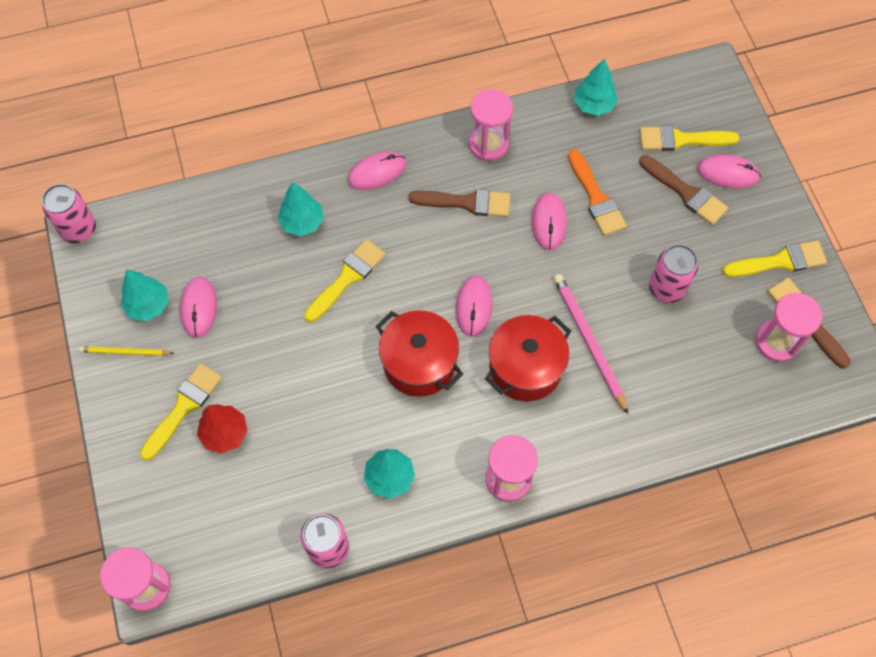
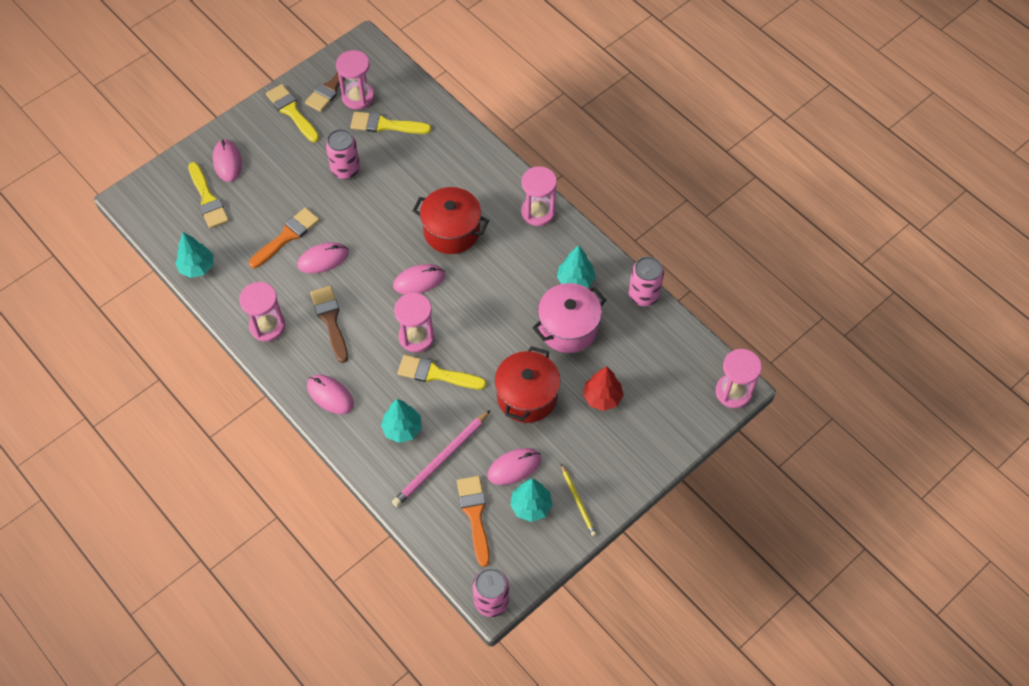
camera: 115 degrees left, 5 degrees down
yellow brush [140,363,222,461] -> yellow brush moved to [350,111,431,134]
red pot [376,310,463,397] -> red pot moved to [495,346,560,423]
pink pencil [553,274,628,414] -> pink pencil moved to [392,410,491,507]
brown brush [639,155,728,225] -> none
none -> pink hourglass [394,293,435,352]
none -> orange brush [457,476,490,567]
none -> pink pot [532,283,606,353]

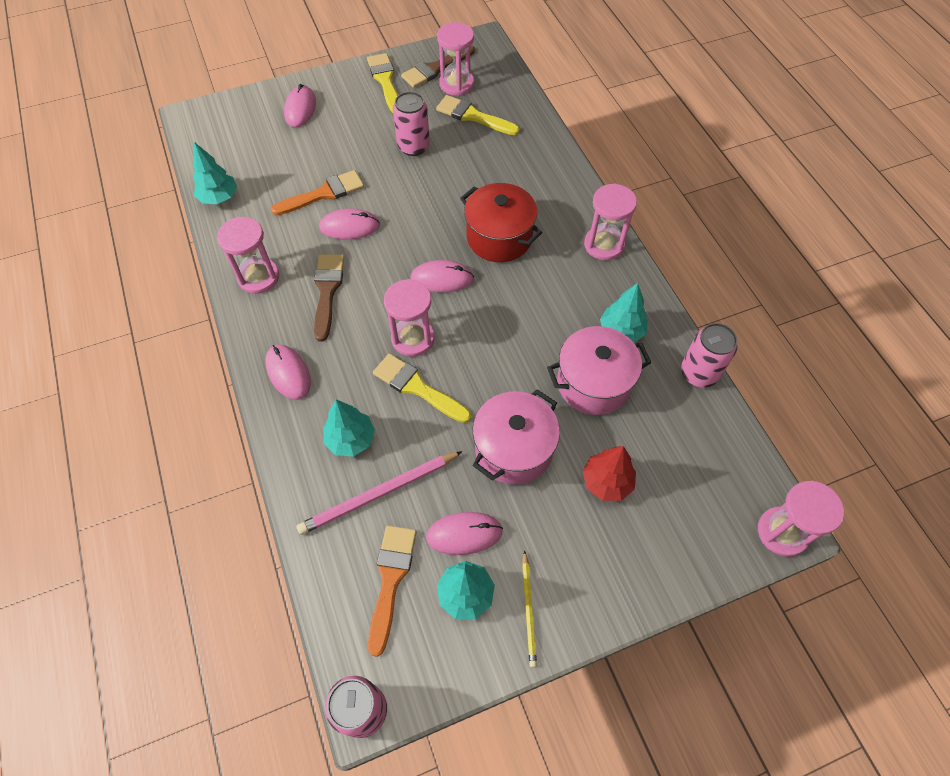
camera: 20 degrees right, 0 degrees up
yellow brush [188,162,229,229] -> none
red pot [495,346,560,423] -> pink pot [472,389,560,485]

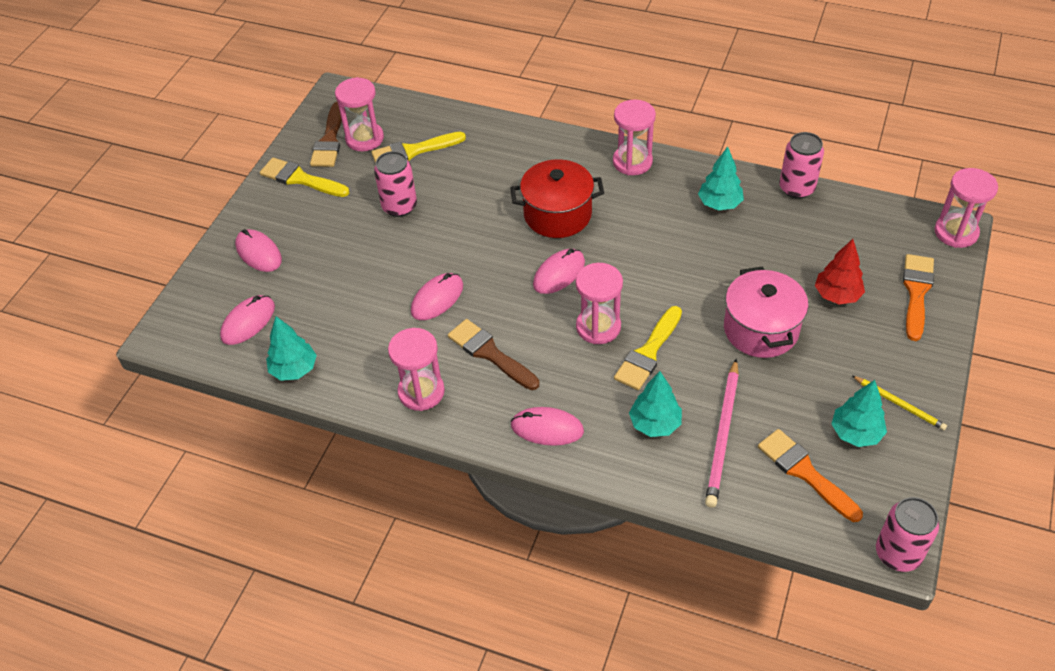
camera: 45 degrees left, 10 degrees down
orange brush [271,170,364,215] -> orange brush moved to [903,254,934,341]
yellow brush [373,353,471,423] -> yellow brush turned 45 degrees counterclockwise [614,306,682,390]
pink mouse [426,512,503,555] -> pink mouse moved to [220,295,275,345]
pink pot [547,326,652,415] -> none

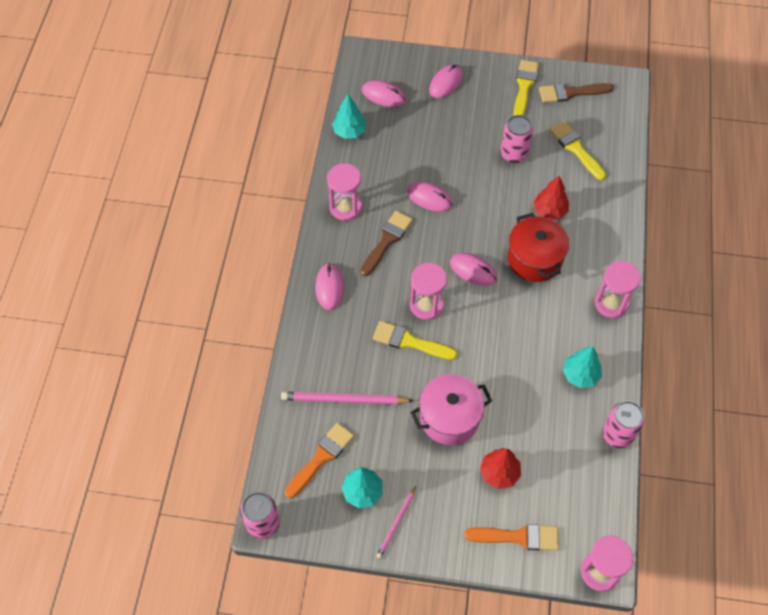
camera: 75 degrees right, 10 degrees up
pink hourglass [335,77,384,151] -> none
turquoise tree [629,371,682,437] -> none
yellow pencil [851,375,947,430] -> pink pencil [376,486,416,559]
none -> red tree [533,176,569,220]

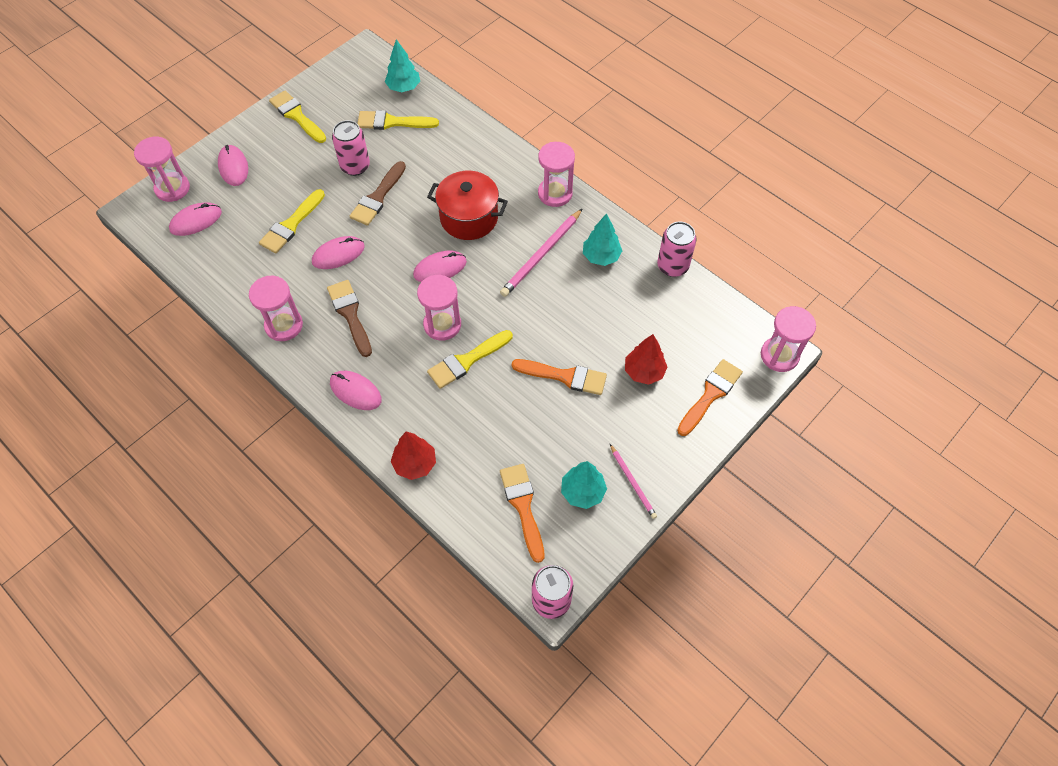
camera: 55 degrees left, 0 degrees up
pink pencil [281,392,414,405] -> pink pencil moved to [500,209,582,297]
turquoise tree [332,94,366,139] -> turquoise tree moved to [385,39,420,92]
pink pot [410,374,492,445] -> orange brush [512,359,607,395]
red tree [533,176,569,220] -> red tree moved to [391,432,436,480]
brown brush [539,83,614,103] -> brown brush moved to [350,161,406,226]
none -> pink hourglass [134,137,190,202]
none -> yellow brush [259,189,325,253]

